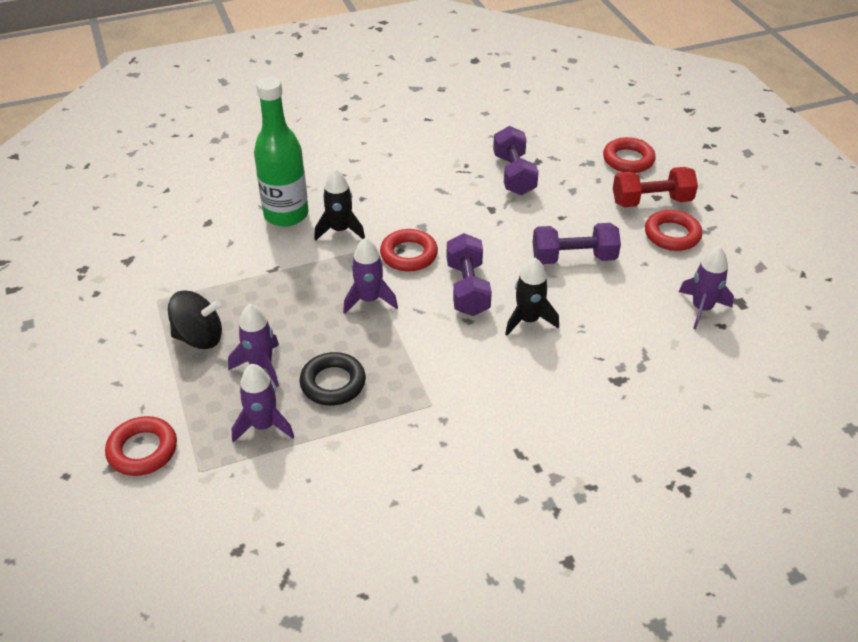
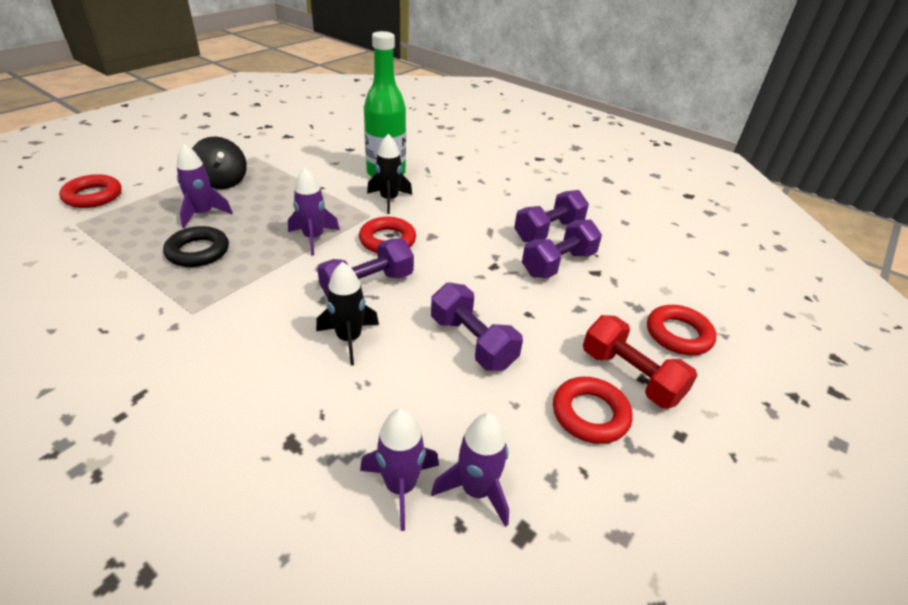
camera: 55 degrees right, 5 degrees down
purple rocket [232,364,294,443] -> purple rocket moved to [360,409,439,531]
none -> purple dumbbell [514,190,589,242]

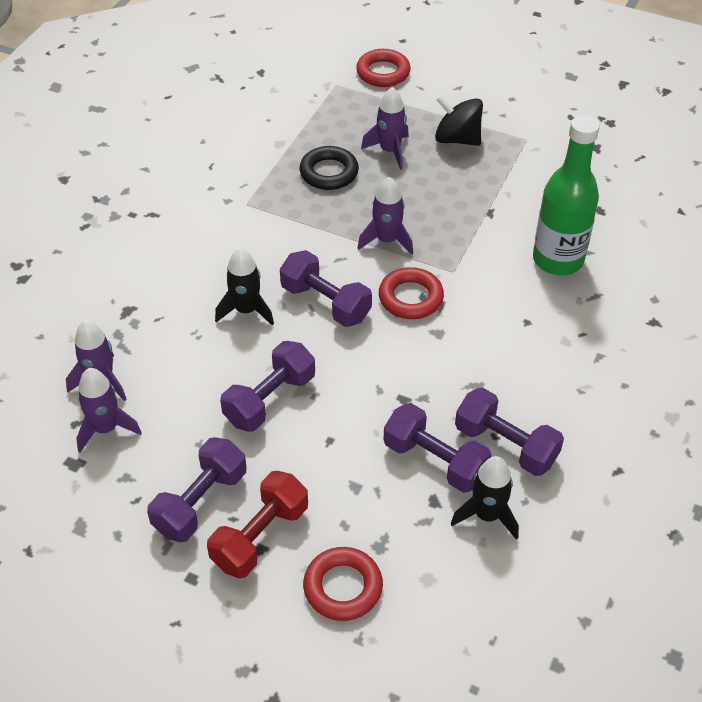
camera: 80 degrees right, 10 degrees up
black spinning top [192,136,247,189] -> black spinning top turned 75 degrees clockwise [435,95,483,146]
black rocket [367,134,412,214] -> black rocket moved to [451,456,519,540]
red ring [553,377,633,444] -> purple dumbbell [147,437,246,543]

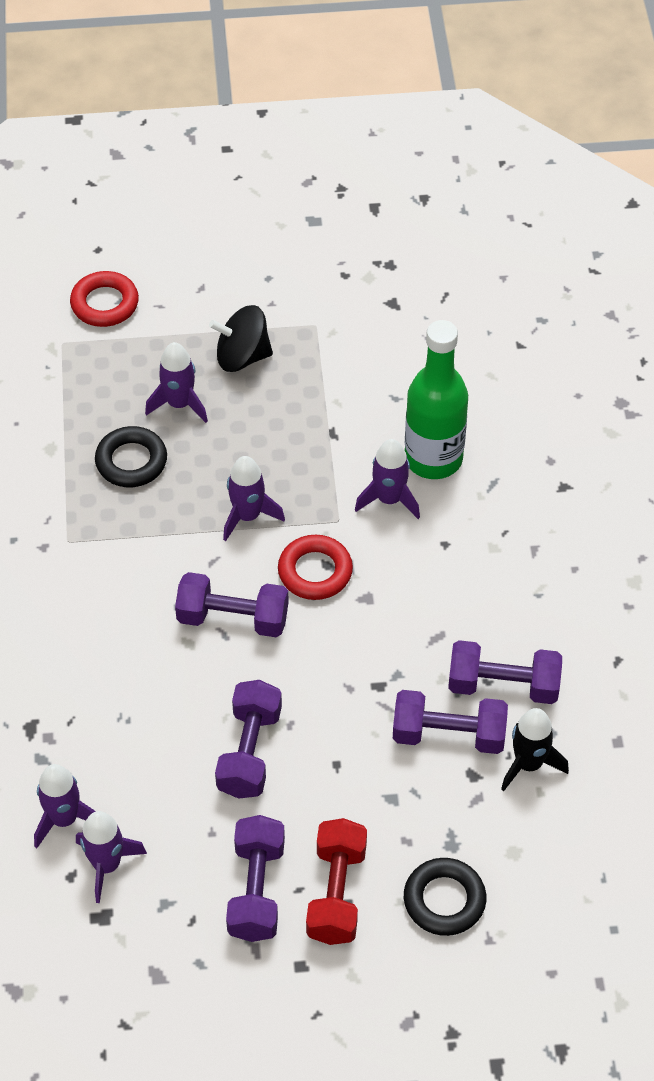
camera: 30 degrees left, 5 degrees up
black rocket [215,248,274,326] -> none
red ring [303,547,383,621] -> black ring [404,858,486,936]
none -> purple rocket [355,439,420,519]

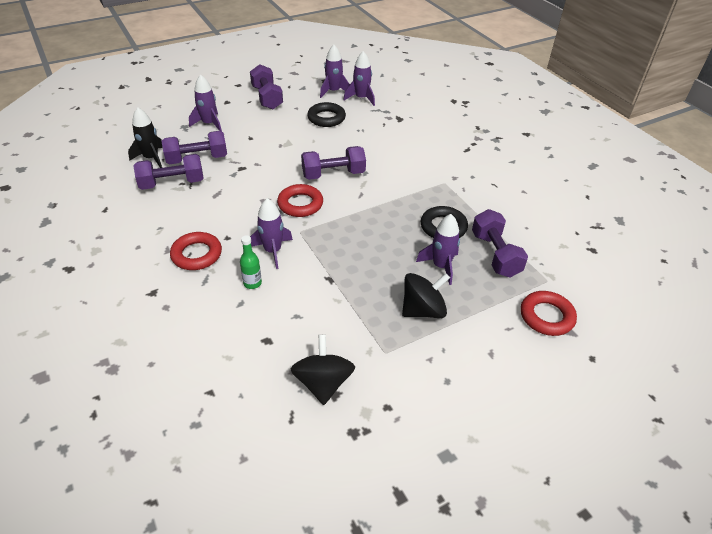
camera: 155 degrees right, 10 degrees down
purple dumbbell [215,680,282,799] -> purple dumbbell moved to [472,209,528,277]
purple rocket [223,456,285,541] -> purple rocket moved to [189,74,222,132]
red dumbbell [306,818,367,945] -> none
black ring [404,858,486,936] -> black ring moved to [307,102,346,127]
green bottle [405,320,468,479] -> green bottle [240,235,262,289], size x0.43
none -> red ring [170,232,222,270]
none -> black spinning top [291,335,355,405]

